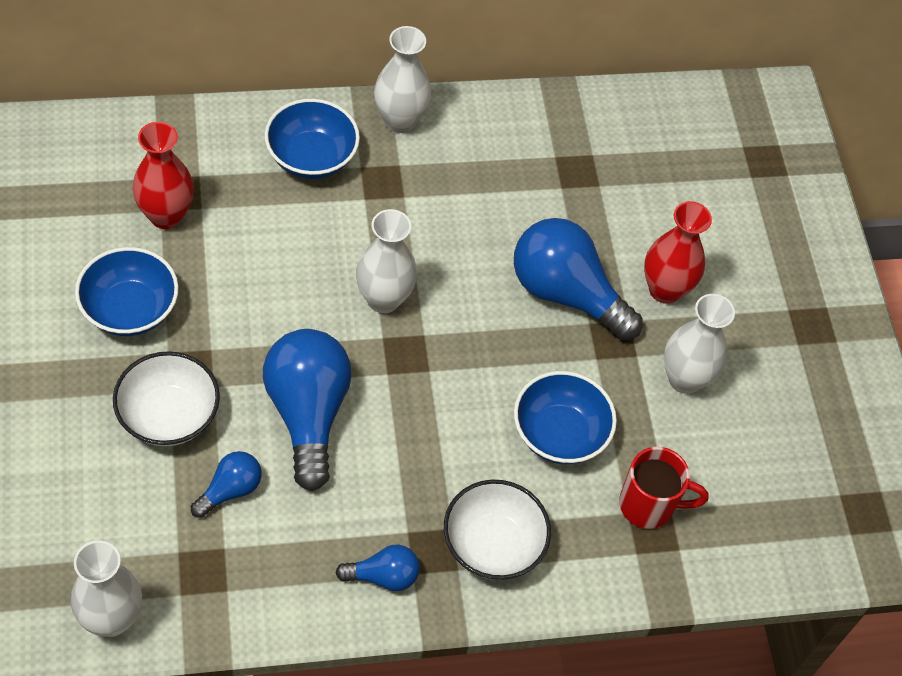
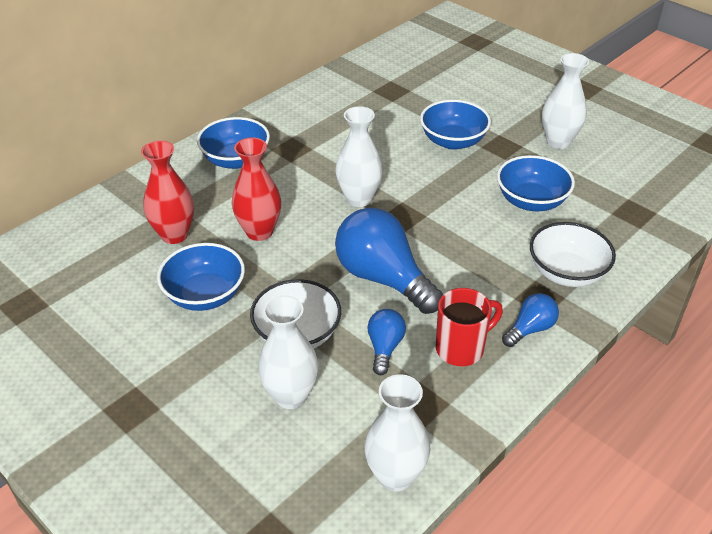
camera: 30 degrees left, 15 degrees down
white vase [374,26,431,133] -> white vase moved to [258,295,319,409]
blue light bulb [514,218,643,340] -> blue bowl [420,100,491,150]
red mug [619,447,709,529] -> red mug moved to [436,288,503,366]
red vase [644,201,712,304] -> red vase moved to [232,138,281,241]

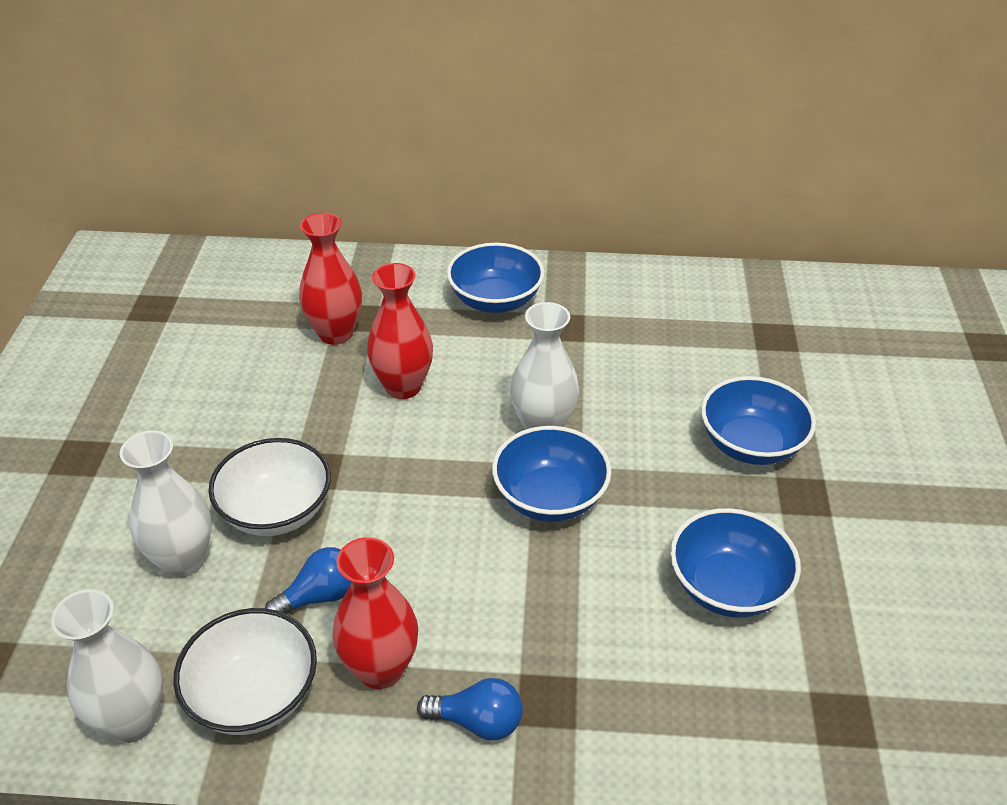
camera: 50 degrees right, 0 degrees up
blue bowl [157,243,245,311] -> blue bowl moved to [492,426,611,522]
blue light bulb [335,208,443,314] -> none
red mug [436,288,503,366] -> red vase [332,537,418,689]
white bowl [530,222,616,287] -> white bowl moved to [173,608,317,735]
white vase [542,53,589,149] -> none

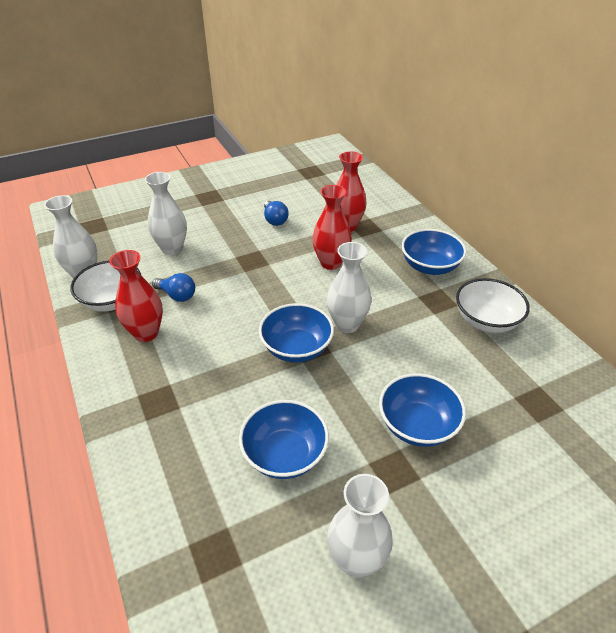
camera: 60 degrees right, 0 degrees up
white bowl [209,438,331,536] -> white bowl moved to [456,278,530,333]
blue light bulb [417,678,523,740] -> blue light bulb moved to [264,201,289,226]
none -> white vase [327,474,393,578]

